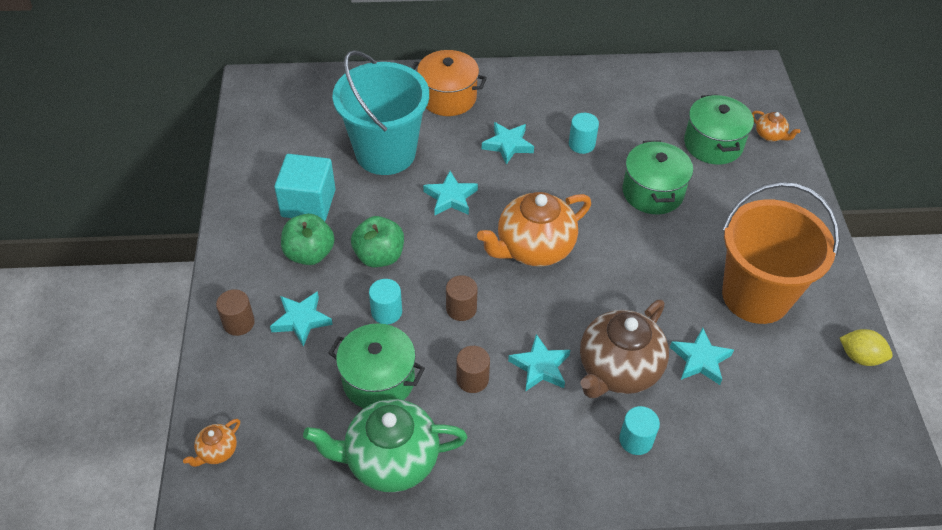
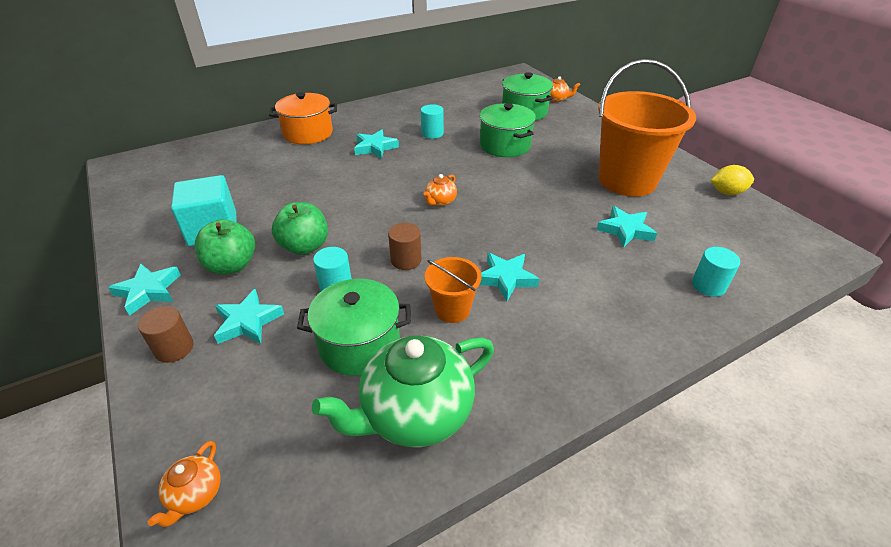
camera: 25 degrees left, 10 degrees down
turquoise bucket [333,50,429,175] -> none
turquoise star [423,171,478,215] -> turquoise star moved to [108,264,181,316]
brown cylinder [456,346,490,393] -> orange bucket [425,257,481,323]
orange teapot [477,192,591,266] -> orange teapot [424,174,457,206], size x0.44
brown teapot [580,300,669,398] -> none
turquoise cylinder [619,406,660,455] -> turquoise cylinder moved to [692,247,740,297]

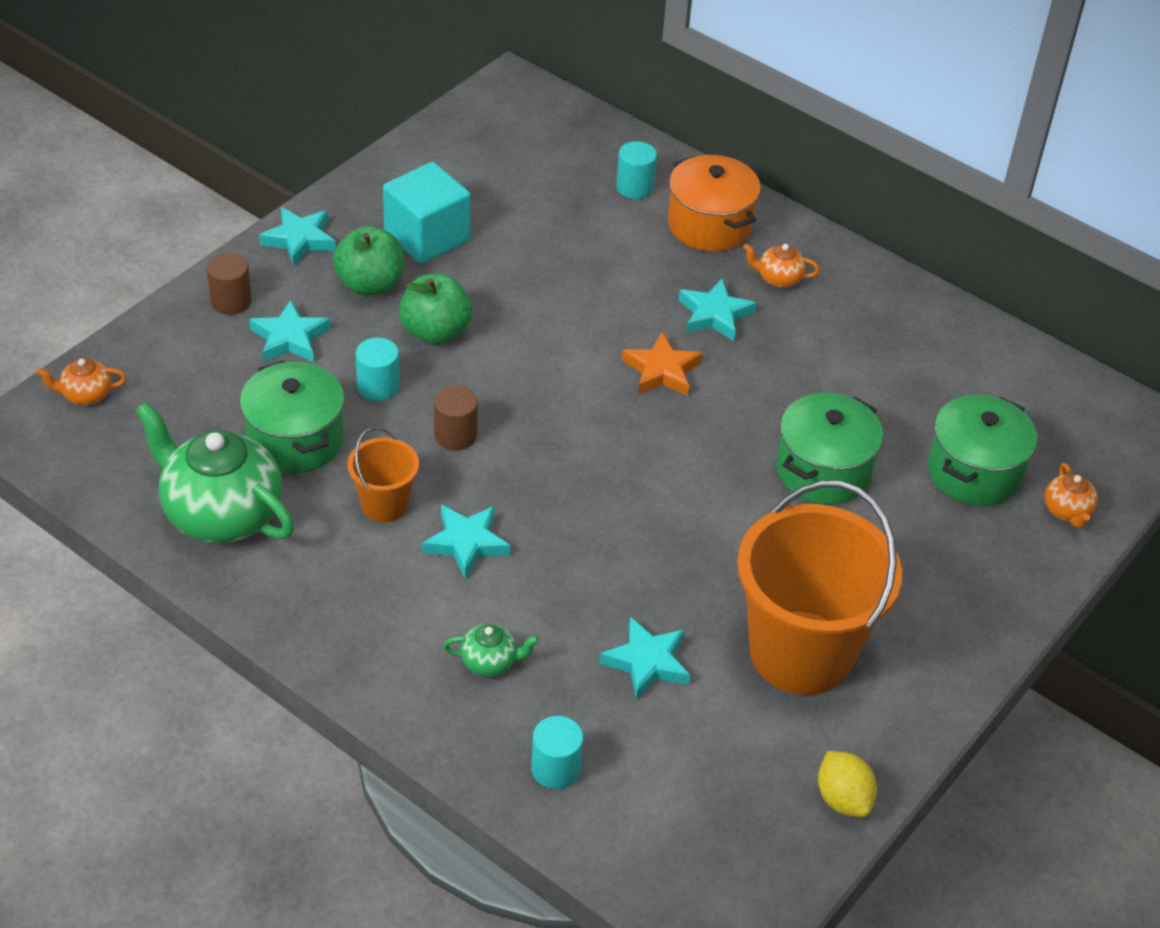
camera: 65 degrees right, 5 degrees up
turquoise cylinder [421,104,444,139] -> turquoise cylinder moved to [616,141,657,199]
orange teapot [424,174,457,206] -> orange teapot moved to [743,244,820,288]
none -> green teapot [444,624,539,677]
none -> orange star [622,332,703,396]

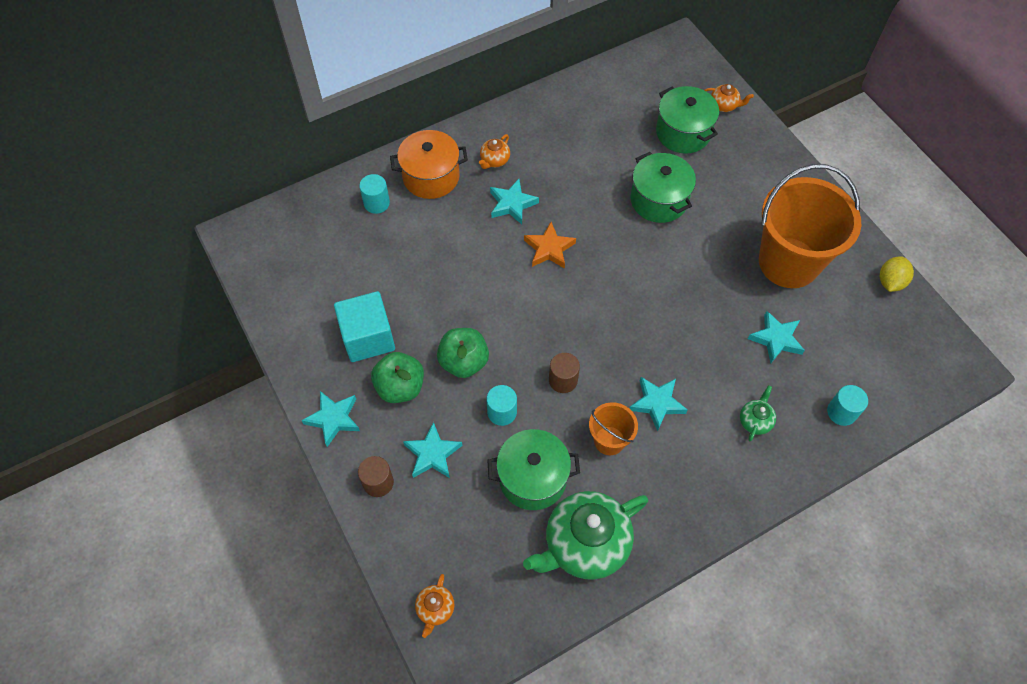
camera: 65 degrees left, 15 degrees up
yellow lemon [818,751,877,817] -> yellow lemon turned 60 degrees counterclockwise [880,256,914,292]

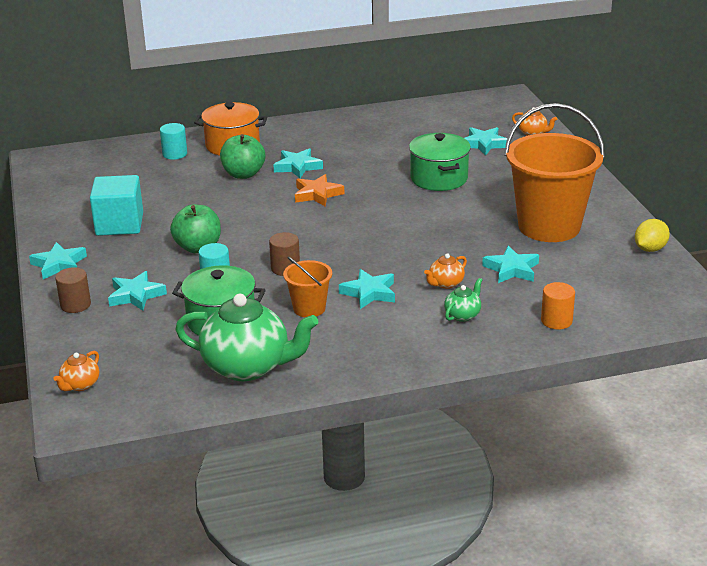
camera: 15 degrees right, 30 degrees down
green apple [371,352,424,403] -> green apple moved to [220,134,265,179]
orange teapot [479,134,510,169] -> orange teapot moved to [424,253,467,289]
green teapot [523,491,648,579] -> green teapot turned 150 degrees counterclockwise [175,294,319,381]
green pot [656,86,719,154] -> turquoise star [464,127,507,156]
turquoise cylinder [827,385,868,426] -> orange cylinder [541,282,575,329]

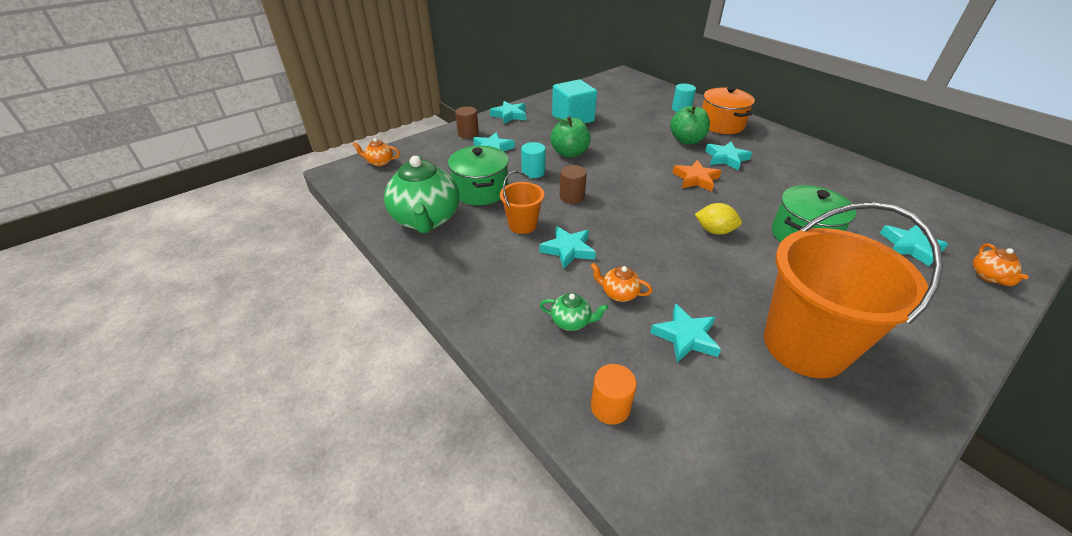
camera: 65 degrees right, 10 degrees up
yellow lemon [635,219,670,252] -> yellow lemon moved to [695,203,742,235]

